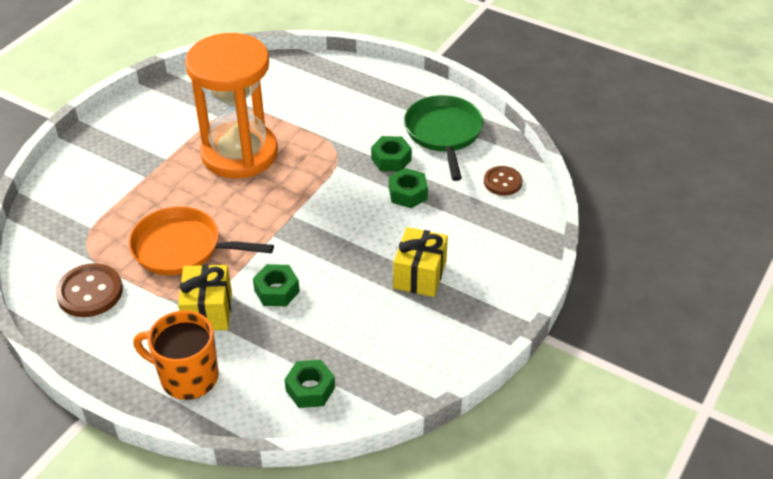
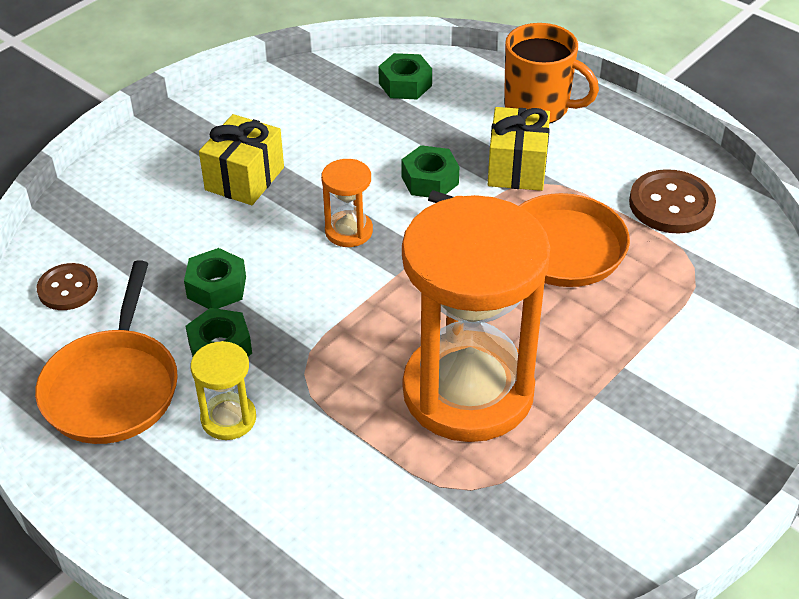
camera: 170 degrees left, 0 degrees up
green pan [404,95,484,181] -> orange pan [35,260,178,444]
none -> yellow hourglass [191,341,256,440]
none -> orange hourglass [321,159,373,247]

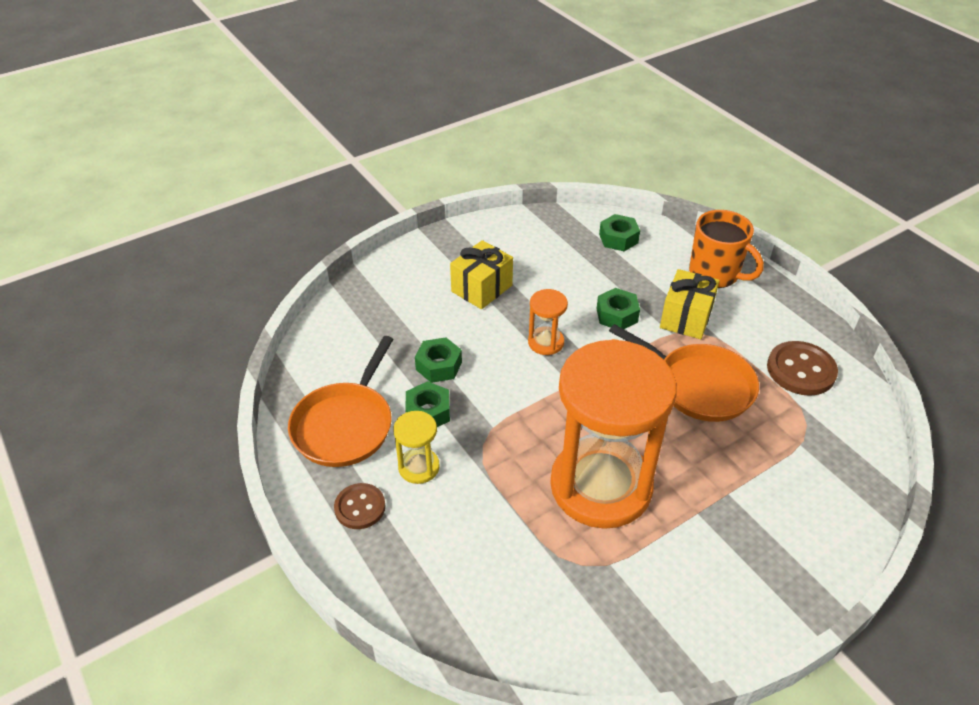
camera: 15 degrees right, 0 degrees up
brown button [37,263,98,310] -> brown button moved to [334,483,385,529]

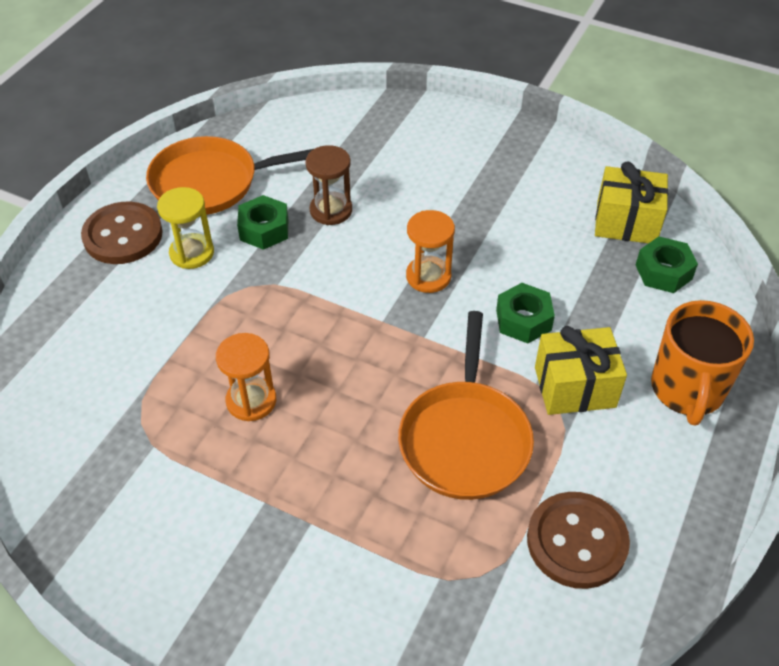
camera: 60 degrees right, 5 degrees up
brown button [334,483,385,529] -> brown button [81,202,163,264], size x1.52
green nut [415,337,462,383] -> brown hourglass [305,145,352,225]
yellow gift [450,240,513,309] -> yellow gift moved to [595,162,669,243]
orange hourglass [550,339,677,529] -> orange hourglass [216,333,276,421], size x0.41

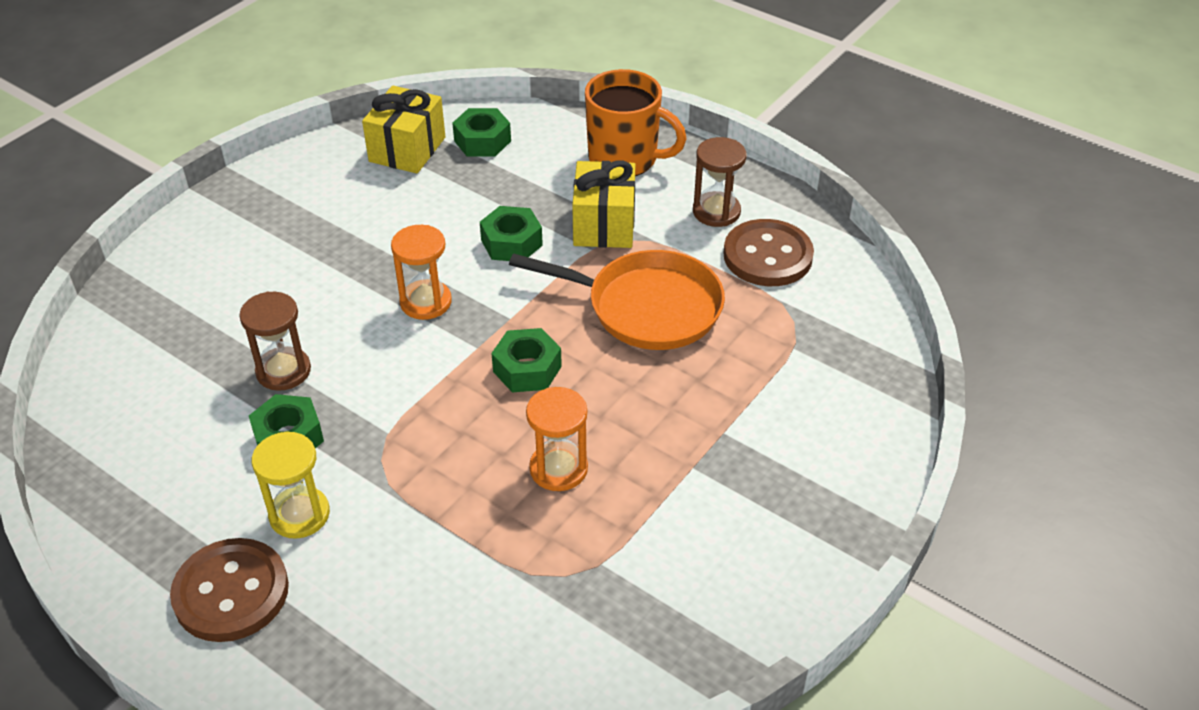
camera: 80 degrees left, 5 degrees down
orange pan [146,136,313,215] -> none
none -> green nut [492,328,562,393]
none -> brown hourglass [693,137,747,227]

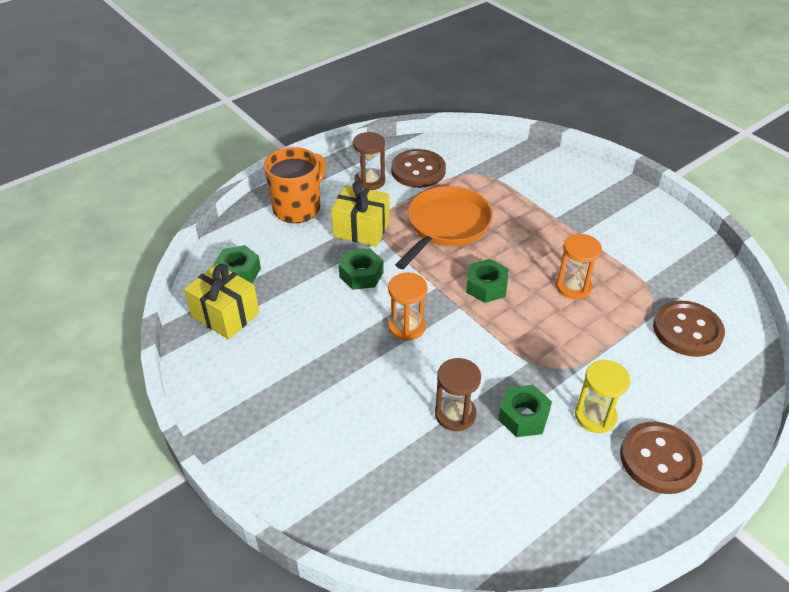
camera: 75 degrees left, 0 degrees up
none -> brown button [653,301,725,357]

